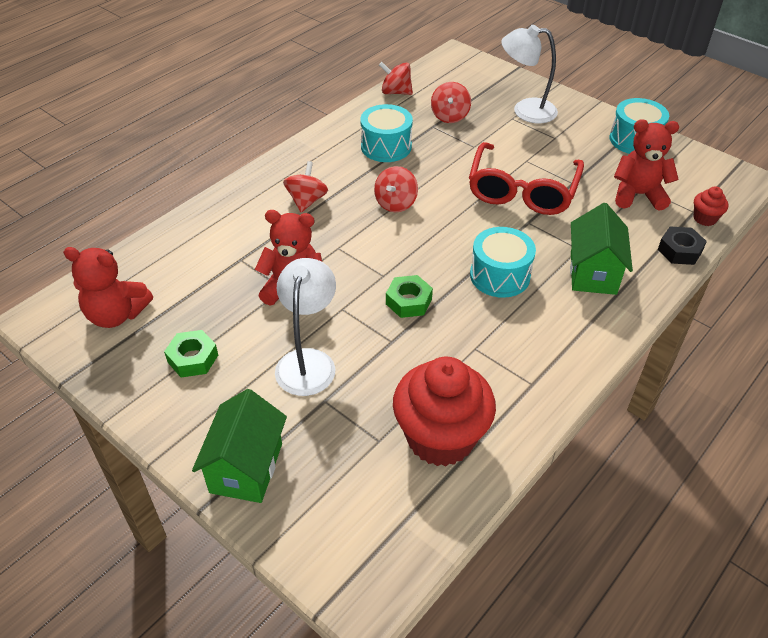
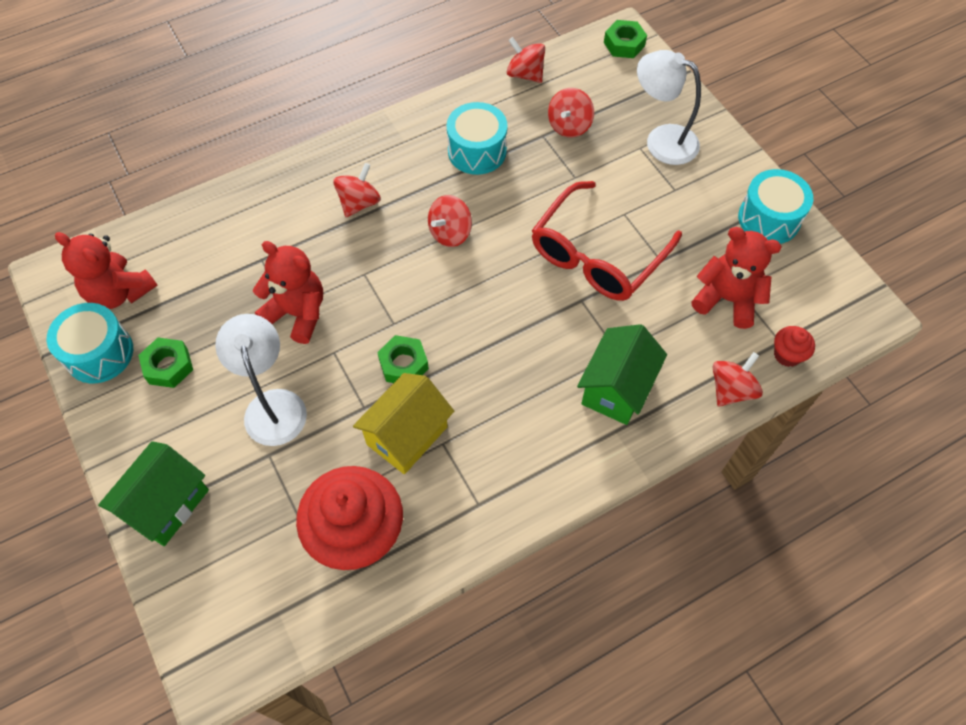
camera: 20 degrees right, 15 degrees up
white lamp [275,258,336,396] -> white lamp turned 45 degrees counterclockwise [215,314,307,446]
turquoise drum [470,227,536,298] -> turquoise drum moved to [47,303,133,383]
black nut [658,226,707,265] -> red spinning top [713,352,763,407]
none -> yellow house [353,373,454,474]
none -> green nut [604,20,647,58]

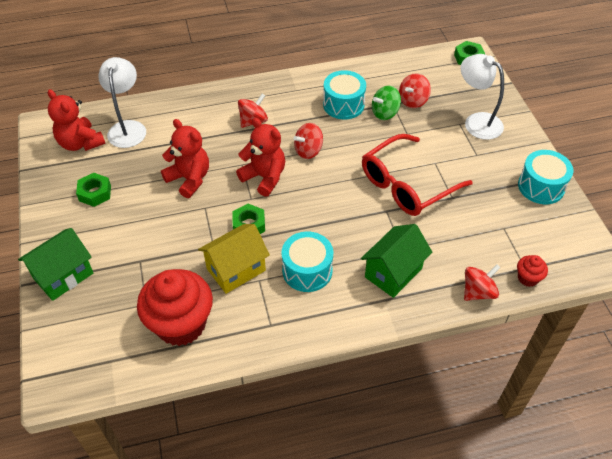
camera: 15 degrees right, 10 degrees down
turquoise drum [47,303,133,383] -> turquoise drum moved to [282,231,333,292]
white lamp [215,314,307,446] -> white lamp moved to [98,57,146,148]
red spinning top [507,37,545,83] -> none
red teddy bear [691,227,782,329] -> red teddy bear moved to [236,118,285,197]
none -> green spinning top [372,86,401,120]

